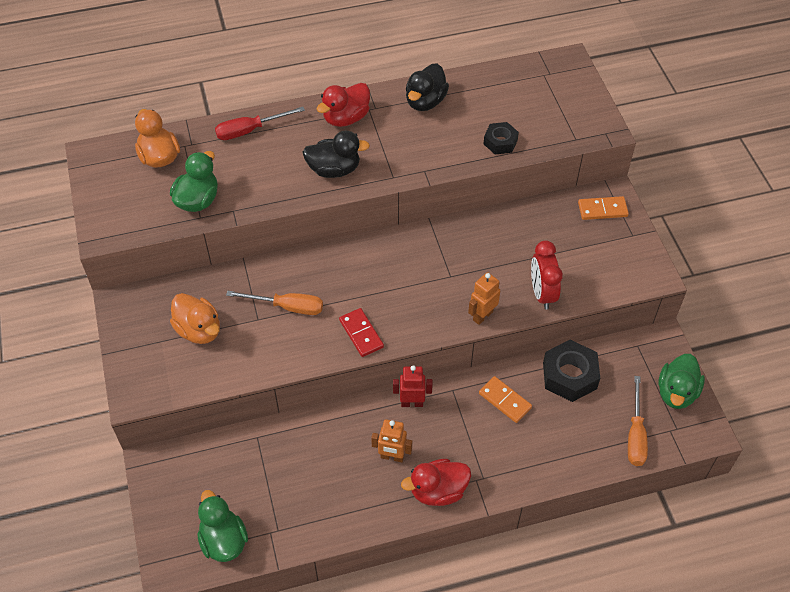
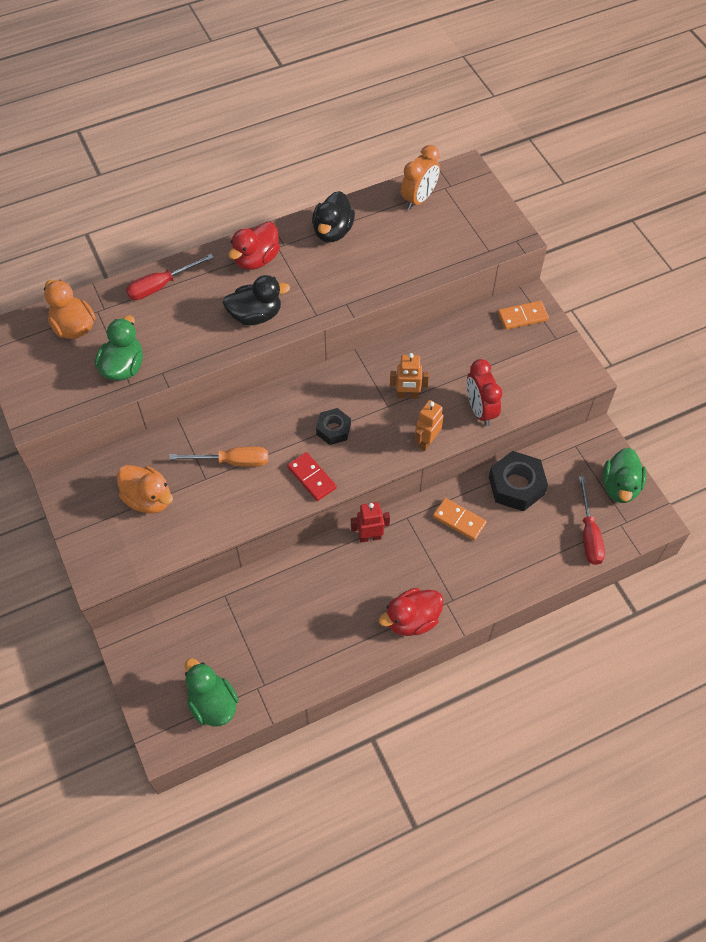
camera: 10 degrees left, 5 degrees up
orange robot [371,419,412,462] -> orange robot moved to [390,353,429,399]
black nut [484,122,519,154] -> black nut moved to [316,408,351,445]
orange screwdriver [628,376,648,466] -> red screwdriver [579,476,605,565]
none -> orange clock [401,145,440,210]

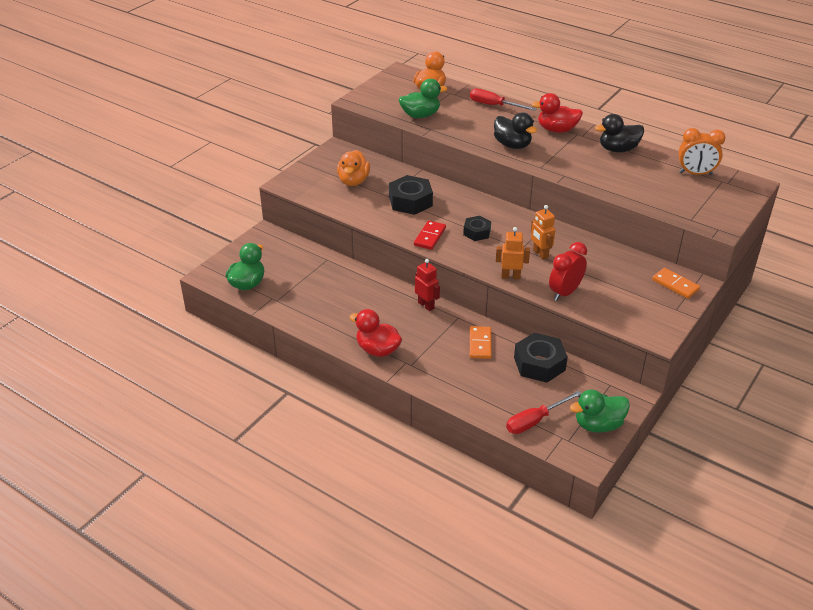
camera: 60 degrees right, 20 degrees down
orange screwdriver [169,447,268,467] -> black nut [389,175,433,215]

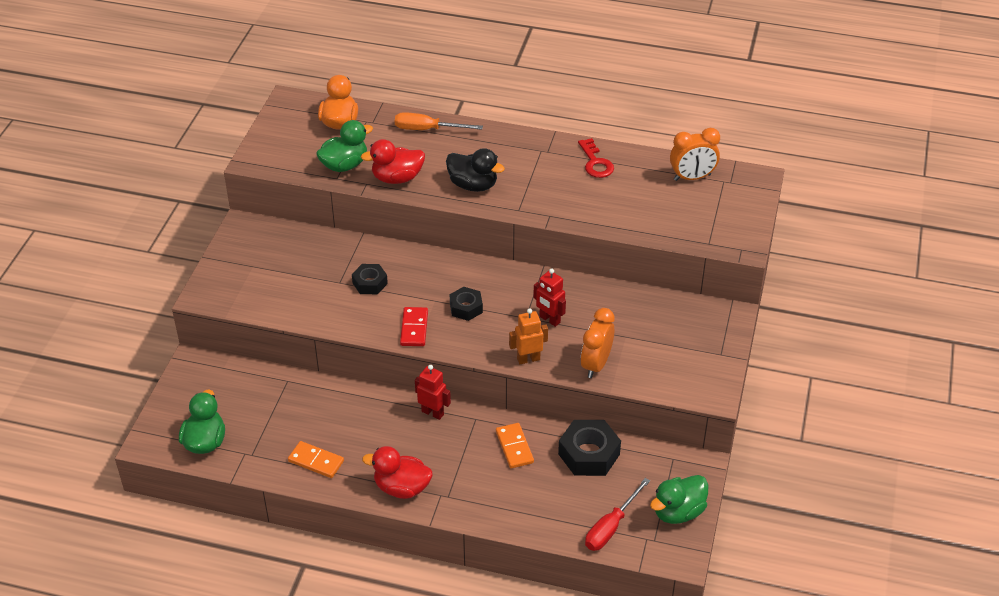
camera: 20 degrees left, 5 degrees up
orange duck [337,150,370,186] -> none
black nut [389,175,433,215] -> black nut [352,264,388,294], size x0.61
red screwdriver [470,89,537,111] -> orange screwdriver [395,112,483,130]
red duck [531,93,583,133] -> red duck moved to [361,139,425,184]
orange robot [531,205,555,260] -> red robot [533,269,566,327]
red clock [549,242,587,301] -> orange clock [581,308,615,378]
black duck [595,114,644,153] -> red key [578,138,614,178]
orange domino [652,268,700,299] -> orange domino moved to [288,441,344,478]

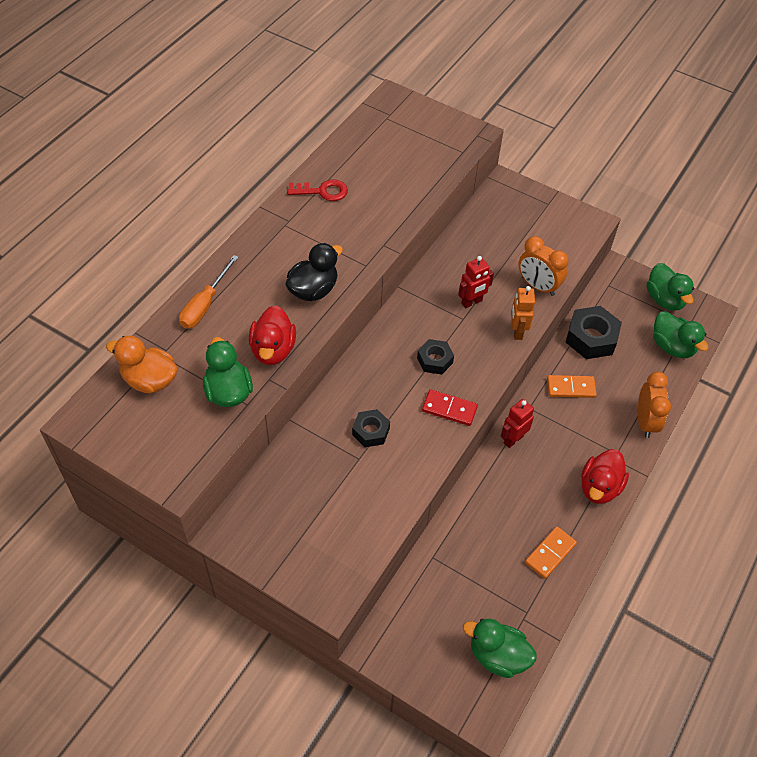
camera: 75 degrees left, 10 degrees up
red screwdriver [585,478,650,551] -> green duck [653,311,709,358]
orange clock [670,128,720,181] -> orange clock moved to [638,372,671,438]

